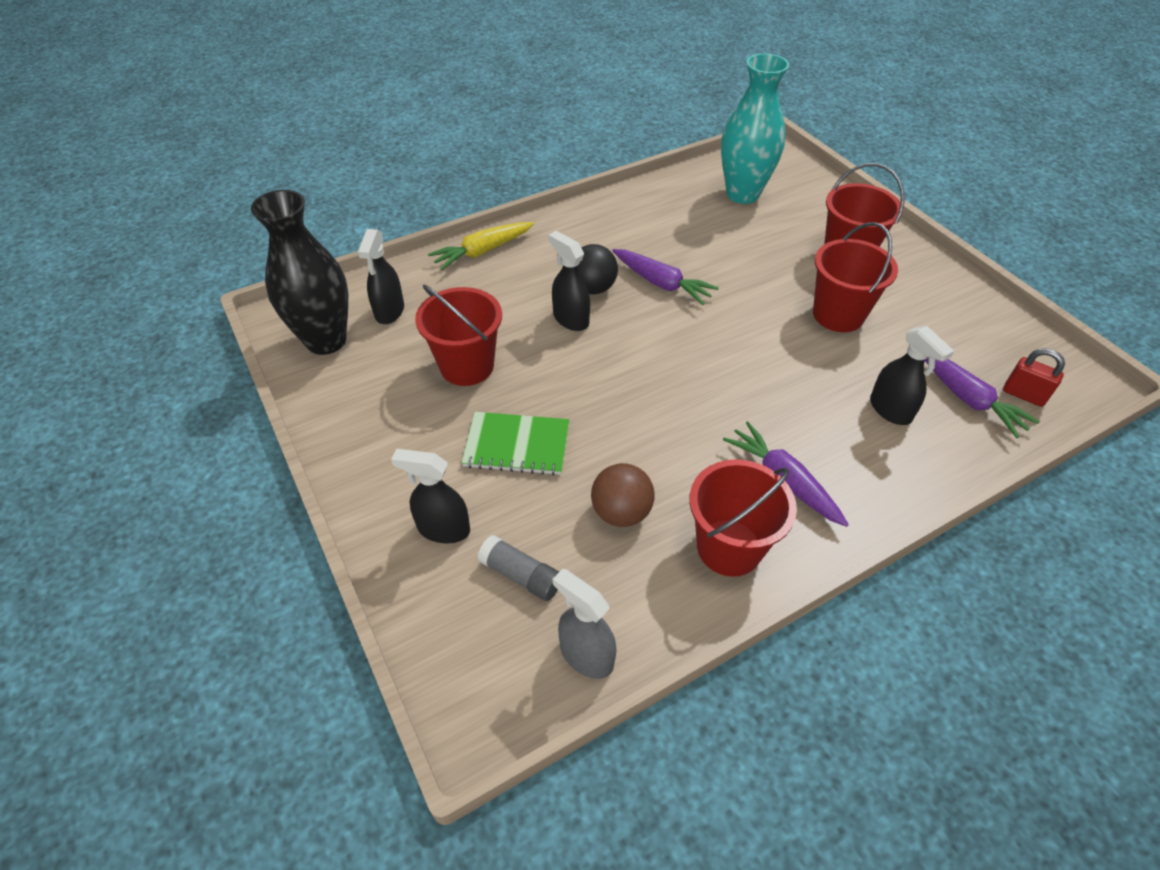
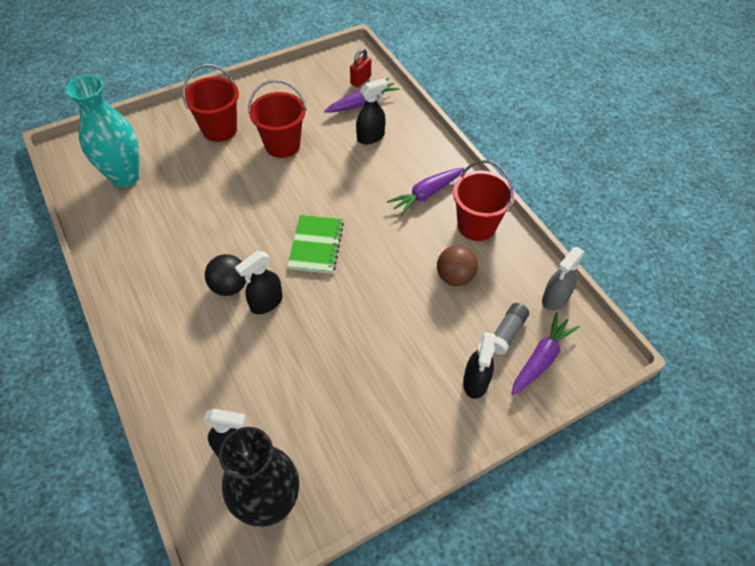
camera: 90 degrees left, 5 degrees up
red bucket [415,285,502,386] -> none
yellow carrot [428,222,534,270] -> none
green notebook [462,412,569,476] -> green notebook moved to [287,215,344,274]
purple carrot [612,249,719,305] -> purple carrot moved to [511,312,580,395]

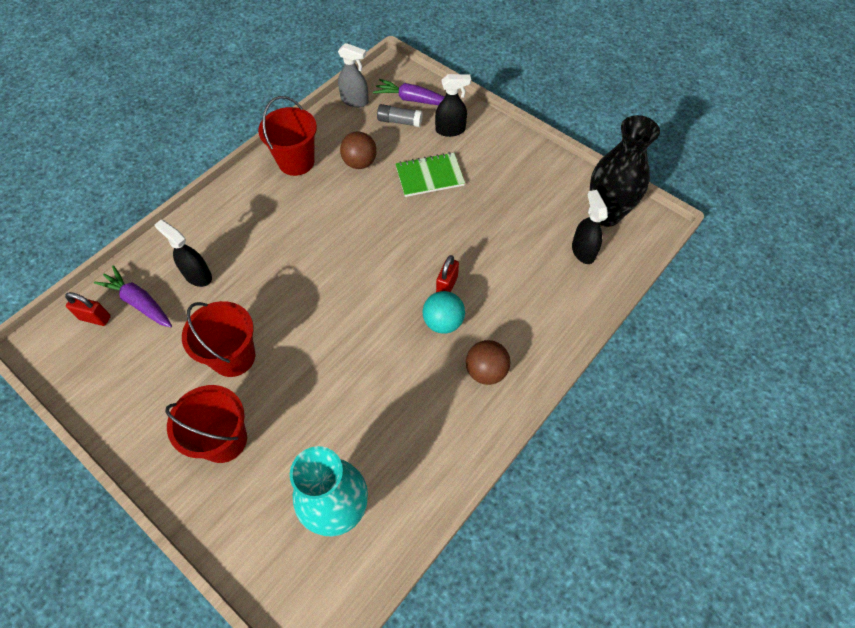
camera: 110 degrees left, 5 degrees up
black ball [205,254,246,296] -> turquoise ball [422,291,465,334]
black spray bottle [235,251,283,314] -> red padlock [436,255,459,292]
green notebook [287,215,344,274] -> green notebook moved to [395,152,465,197]
purple carrot [387,168,464,216] -> none
none -> brown ball [466,340,510,385]

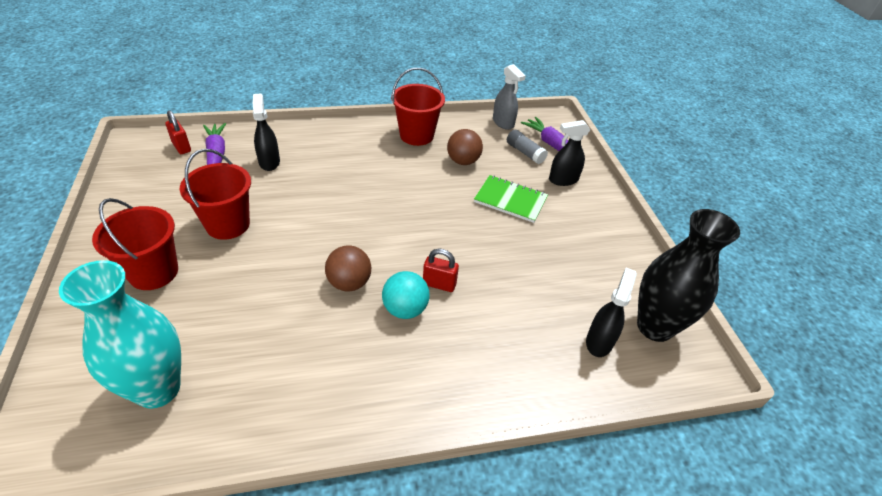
camera: 35 degrees right, 15 degrees down
black spray bottle [435,74,471,137] -> black spray bottle turned 135 degrees clockwise [549,120,591,186]
red padlock [436,255,459,292] -> red padlock turned 45 degrees clockwise [423,248,459,292]
brown ball [466,340,510,385] -> brown ball moved to [325,246,371,291]

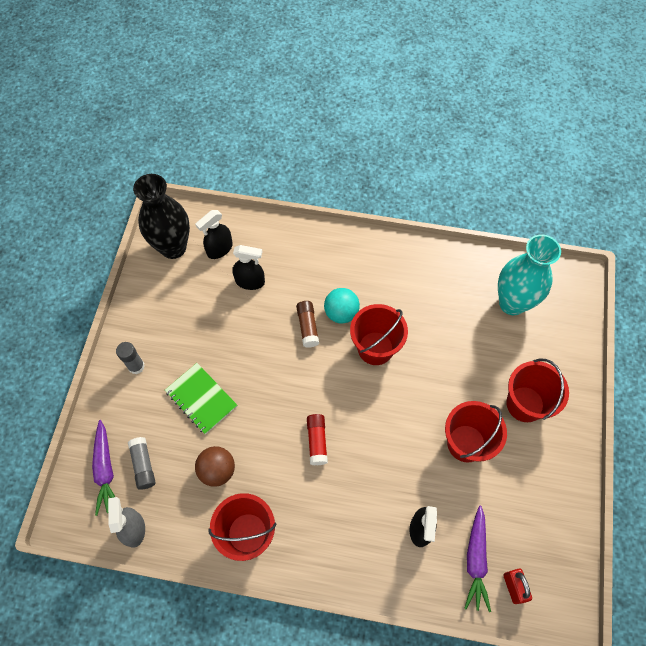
camera: 155 degrees left, 20 degrees up
brown ball [325,246,371,291] -> red bucket [350,304,408,365]
red padlock [423,248,459,292] -> brown glue stick [296,301,319,348]
black spray bottle [549,120,591,186] -> black spray bottle moved to [232,245,265,290]
none -> grey glue stick [116,342,145,374]
none -> red glue stick [307,414,328,465]

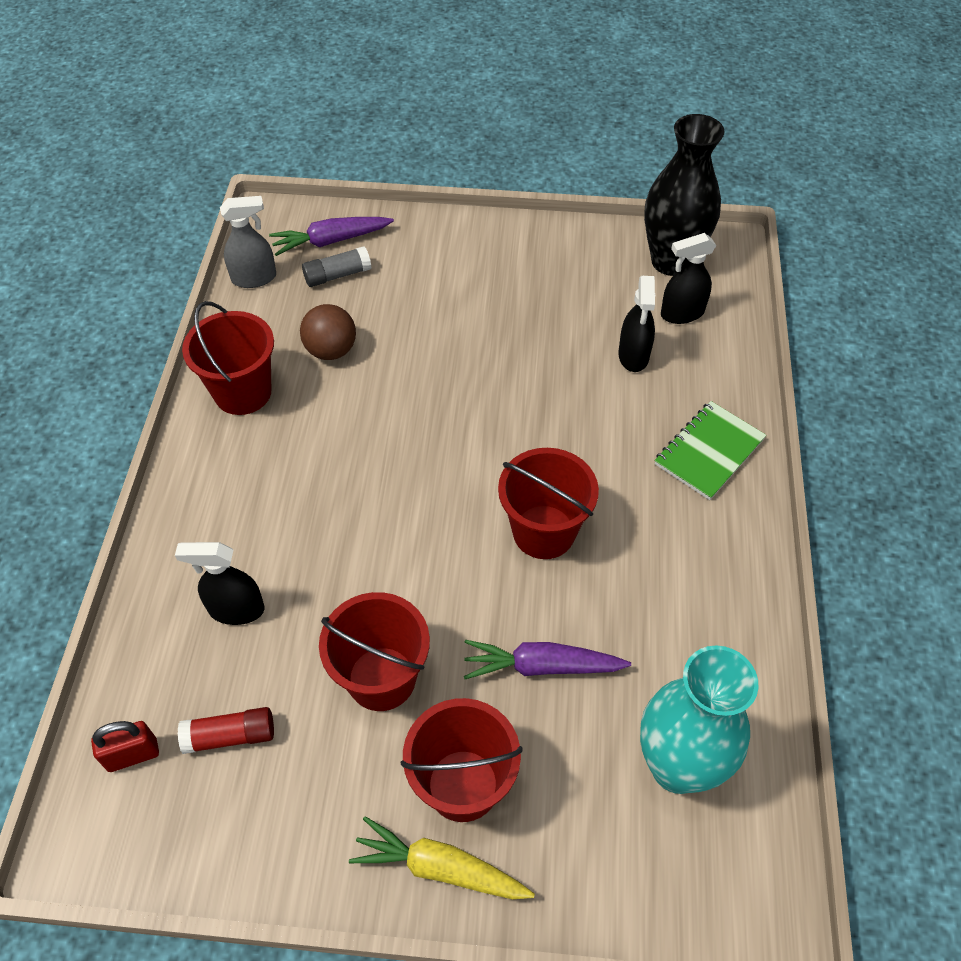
camera: 85 degrees right, 10 degrees down
grey glue stick [116,342,145,374] -> none
green notebook [165,363,237,435] -> green notebook moved to [655,401,766,500]
black spray bottle [195,210,233,259] -> black spray bottle turned 60 degrees counterclockwise [661,233,716,324]
brown glue stick [296,301,319,348] -> none
red glue stick [307,414,328,465] -> red glue stick moved to [178,707,274,754]
turquoise ball [324,288,360,324] -> none
purple carrot [464,506,491,612] -> purple carrot moved to [464,640,631,679]
none -> yellow carrot [349,816,535,899]

